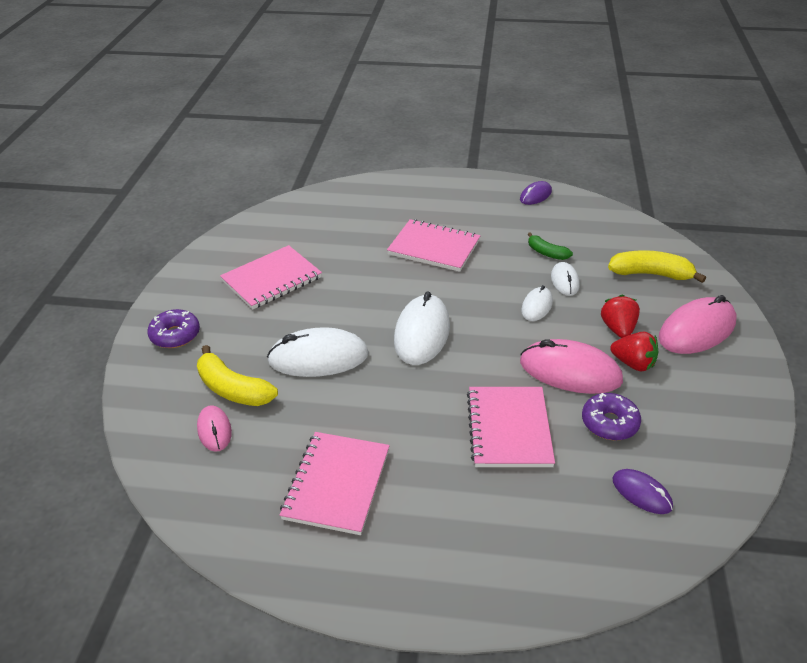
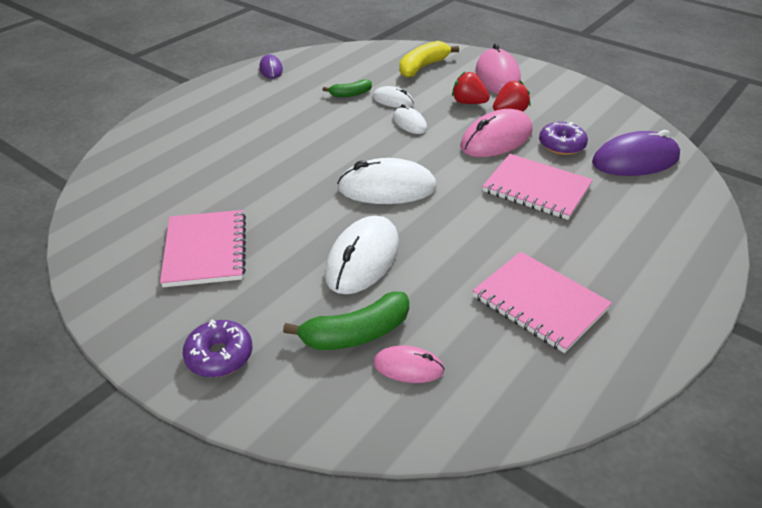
camera: 60 degrees left, 0 degrees up
yellow banana [197,345,278,406] -> green banana [283,292,409,350]
pink notebook [387,219,481,272] -> none
white mouse [394,291,450,365] -> white mouse turned 45 degrees counterclockwise [337,158,437,204]
purple mouse [613,469,673,514] -> purple mouse [592,130,680,176], size x1.85

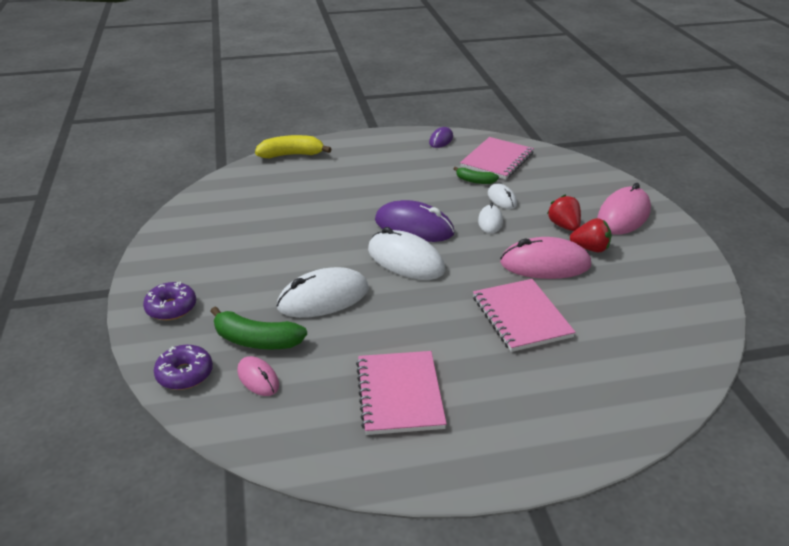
camera: 40 degrees right, 5 degrees down
pink notebook [160,210,246,287] -> pink notebook moved to [460,137,534,180]
yellow banana [399,41,459,78] -> yellow banana moved to [255,135,331,158]
purple donut [539,122,588,155] -> purple donut moved to [154,345,213,390]
purple mouse [592,130,680,176] -> purple mouse moved to [375,200,455,242]

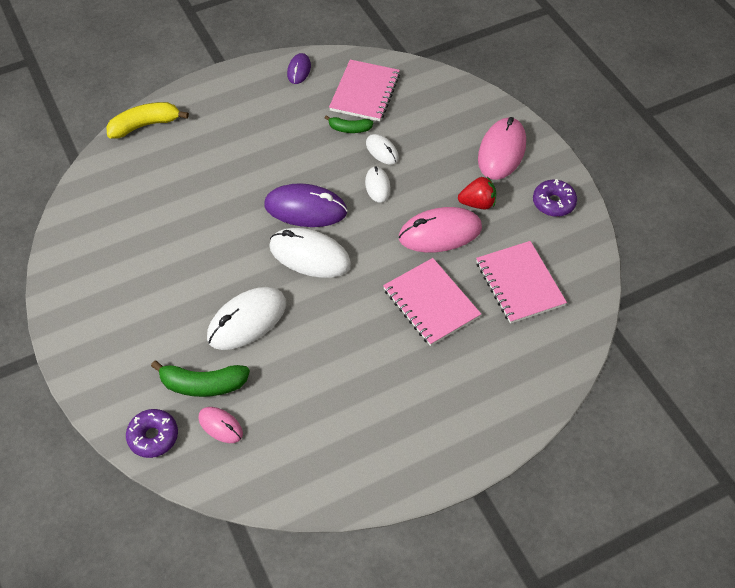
camera: 15 degrees left, 20 degrees up
purple donut [143,282,196,320] -> purple donut moved to [533,179,577,217]
pink notebook [356,351,447,435] -> pink notebook moved to [476,241,567,324]
red strawberry [547,195,581,231] -> none

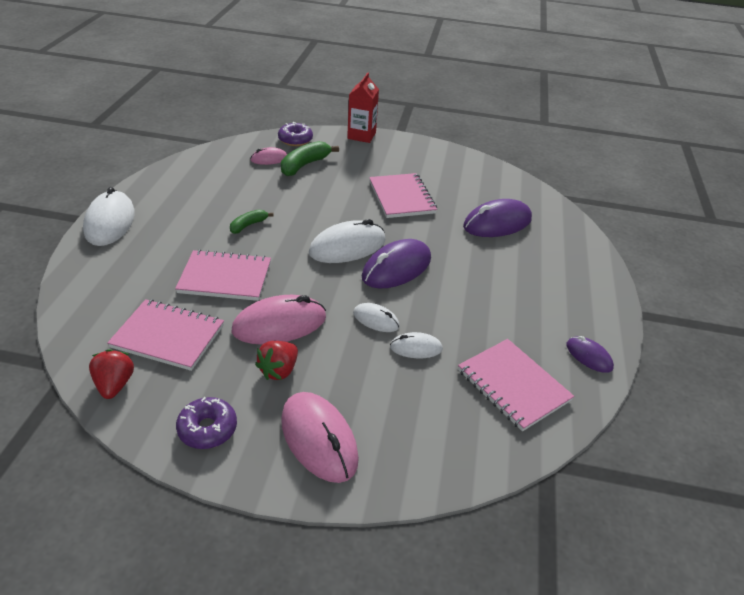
camera: 125 degrees right, 15 degrees down
yellow banana [106,102,189,139] -> none
white mouse [207,287,286,350] -> white mouse moved to [83,187,135,246]
green banana [325,115,374,133] -> green banana moved to [230,209,274,234]
pink mouse [399,207,482,253] -> pink mouse turned 45 degrees clockwise [232,295,326,344]
none -> red strawberry [89,349,134,399]
none -> red carton [347,72,379,143]
none -> pink notebook [369,173,437,218]
none -> purple mouse [463,199,532,237]

